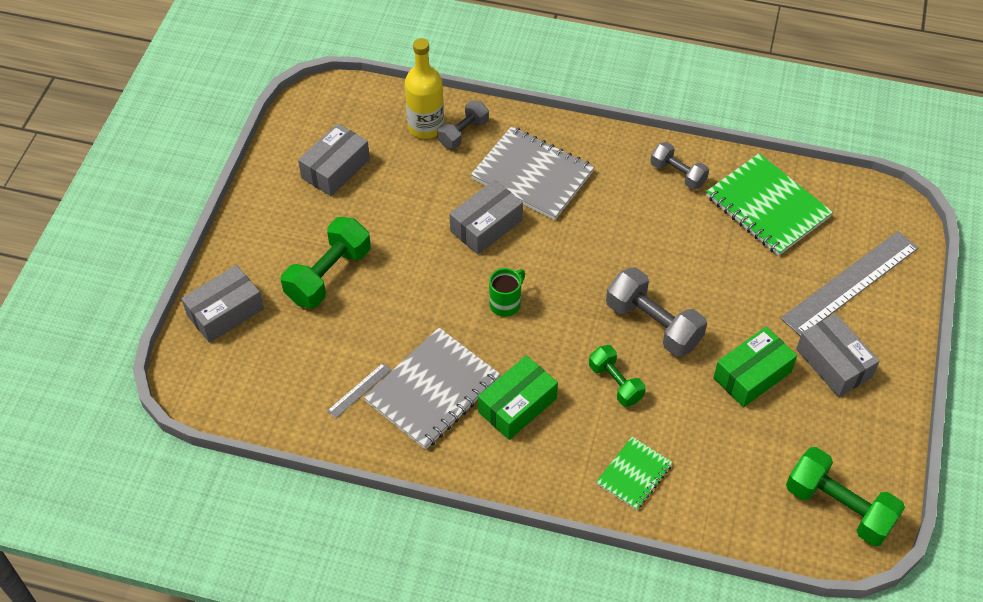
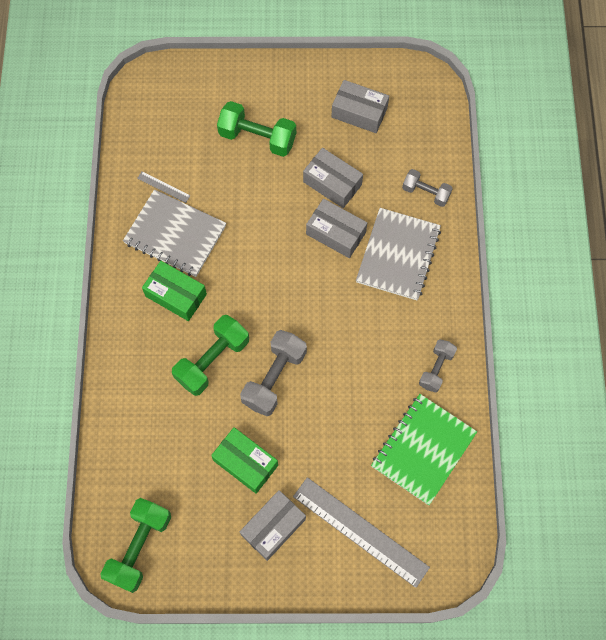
camera: 75 degrees right, 15 degrees up
grey box [181,265,264,343] -> grey box moved to [303,148,363,208]
yellow bottle [405,38,444,139] -> none
green mug [489,268,525,317] -> none
green dumbbell [589,345,646,407] -> green dumbbell [172,315,249,396], size x1.62
green notebook [596,437,673,510] -> none

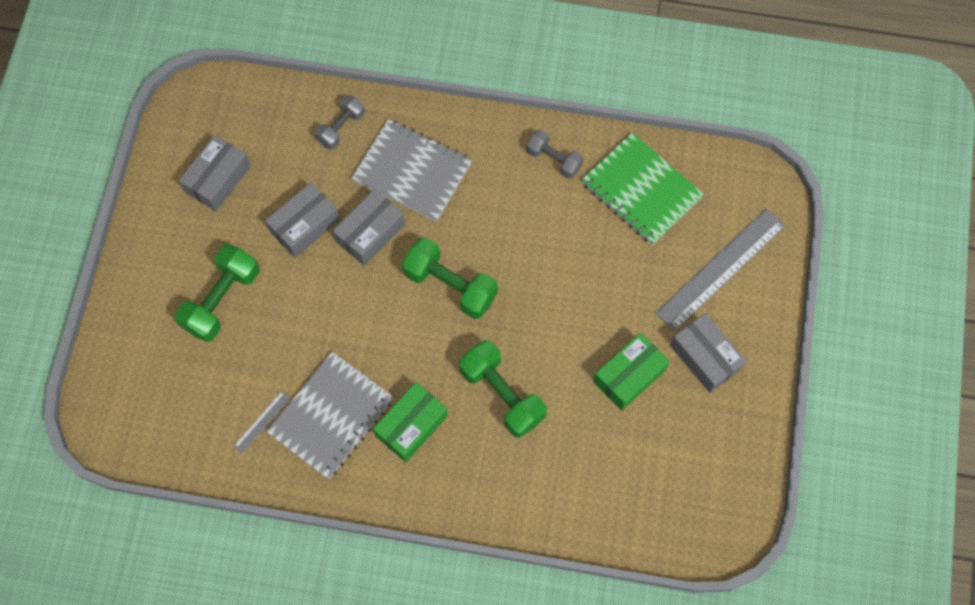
camera: 80 degrees left, 0 degrees up
green dumbbell [100,498,171,593] -> green dumbbell moved to [402,237,498,319]
grey dumbbell [240,330,307,416] -> none

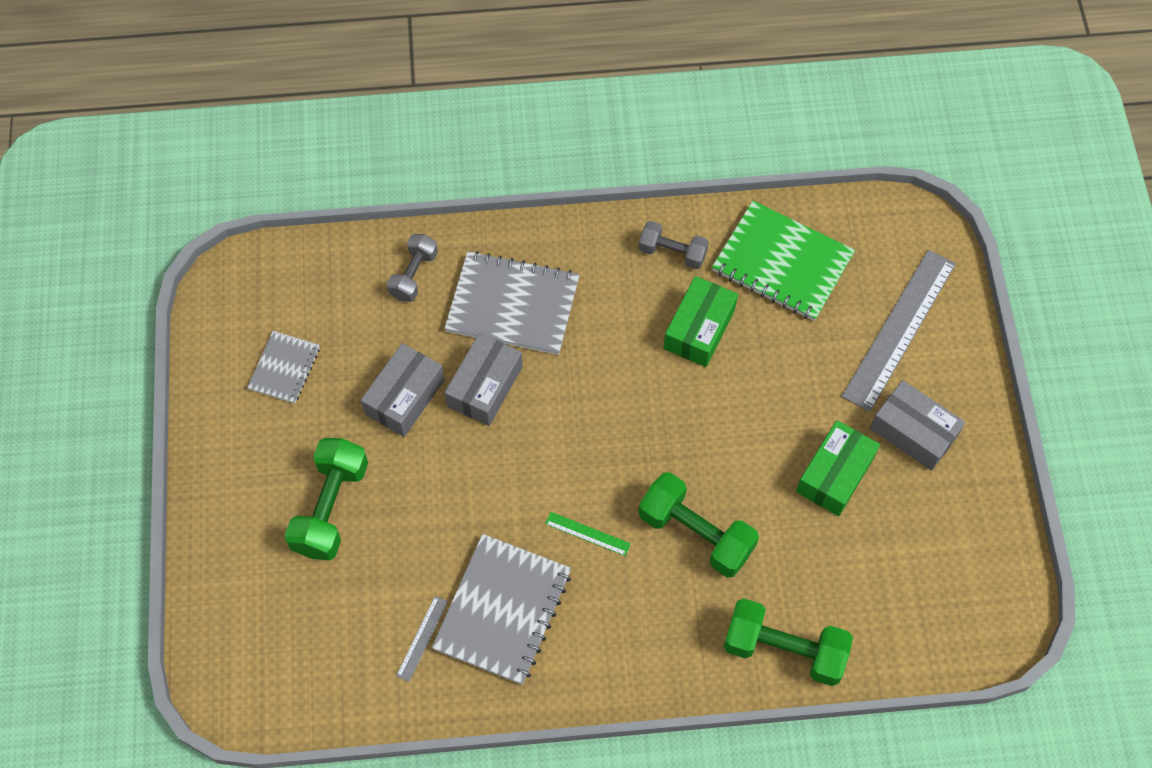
camera: 15 degrees left, 5 degrees down
grey box [179,135,251,211] -> grey notebook [247,331,320,404]
green box [373,382,448,462] -> green box moved to [664,276,738,367]
green dumbbell [402,237,498,319] -> green dumbbell moved to [723,598,853,686]
none -> green ruler [545,512,631,556]

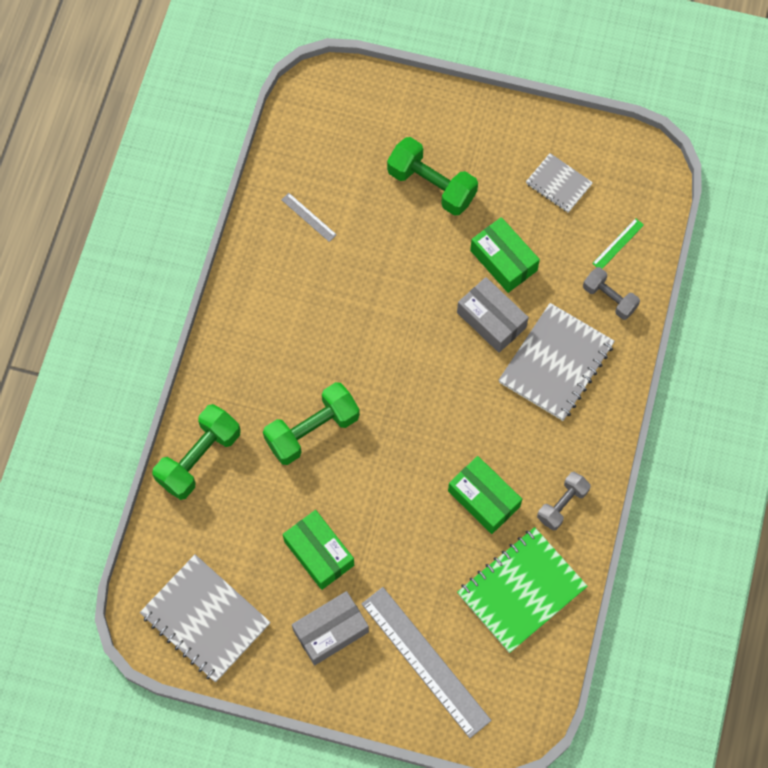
camera: 110 degrees right, 5 degrees up
grey box [361,343,445,437] -> green box [470,217,540,293]
grey notebook [432,534,571,685] -> grey notebook moved to [140,554,271,682]
green ruler [545,512,631,556] -> green ruler moved to [592,218,644,269]

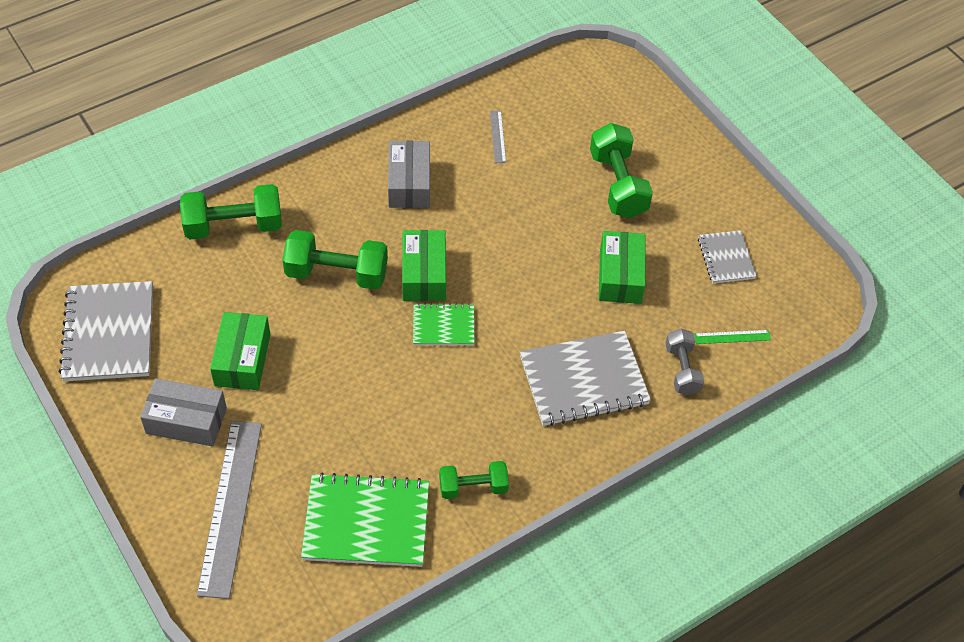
camera: 40 degrees right, 15 degrees down
green box [448,456,522,534] -> green box moved to [402,230,446,301]
grey box [457,277,529,353] -> grey box moved to [388,141,430,208]
grey dumbbell [537,472,591,531] -> green dumbbell [439,461,509,499]
none -> green notebook [413,303,475,345]

